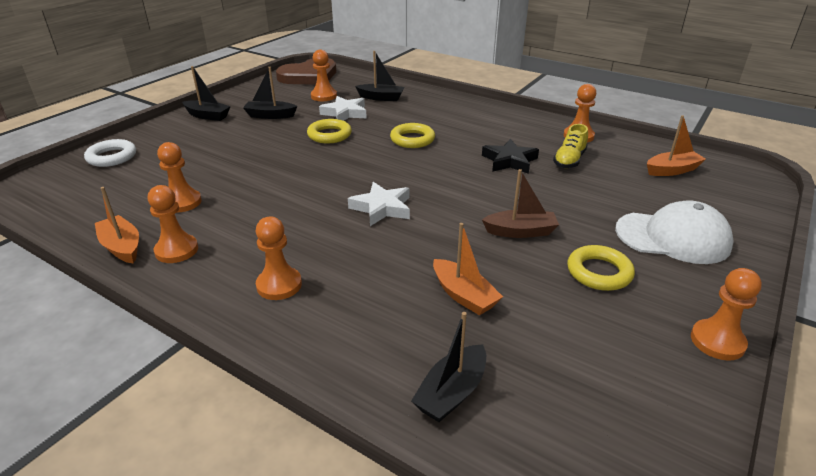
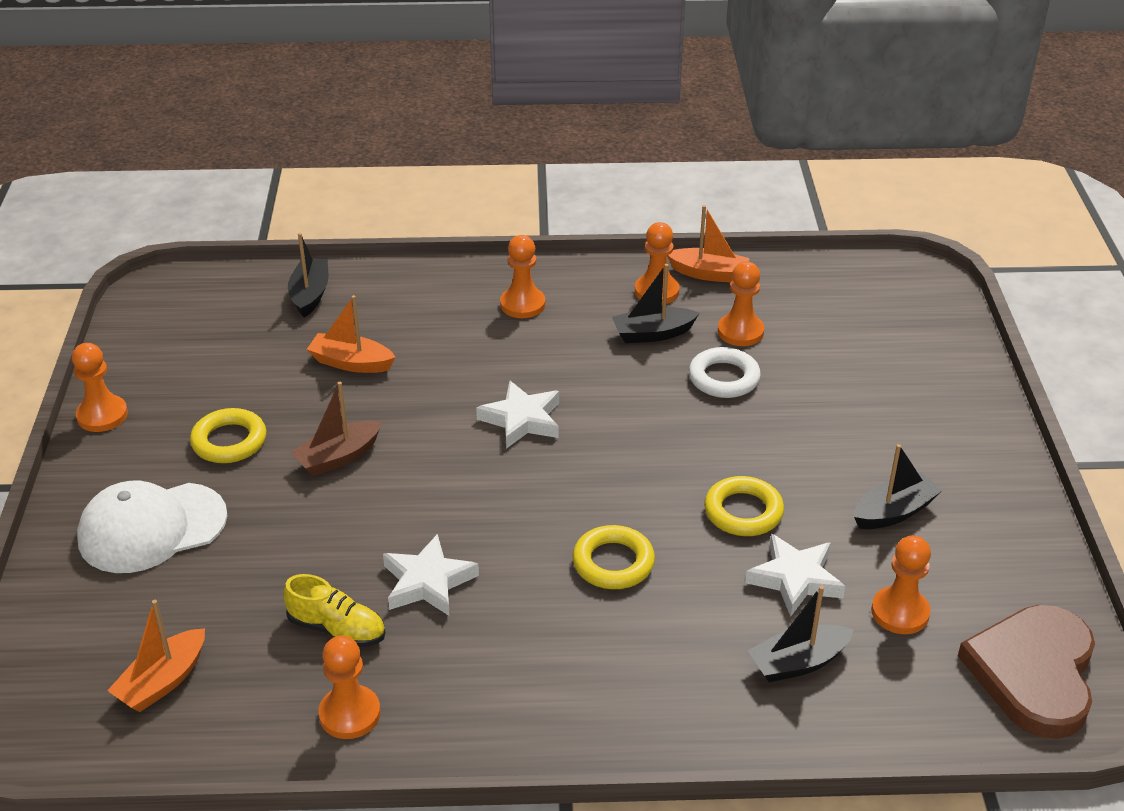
camera: 145 degrees right, 5 degrees up
white ring [84,139,136,167] -> white ring moved to [689,347,761,398]
black boat [182,66,231,121] -> black boat moved to [612,264,699,343]
black star [482,139,539,174] -> white star [383,534,479,616]
yellow shoe [553,124,588,168] -> yellow shoe turned 120 degrees clockwise [283,574,386,647]

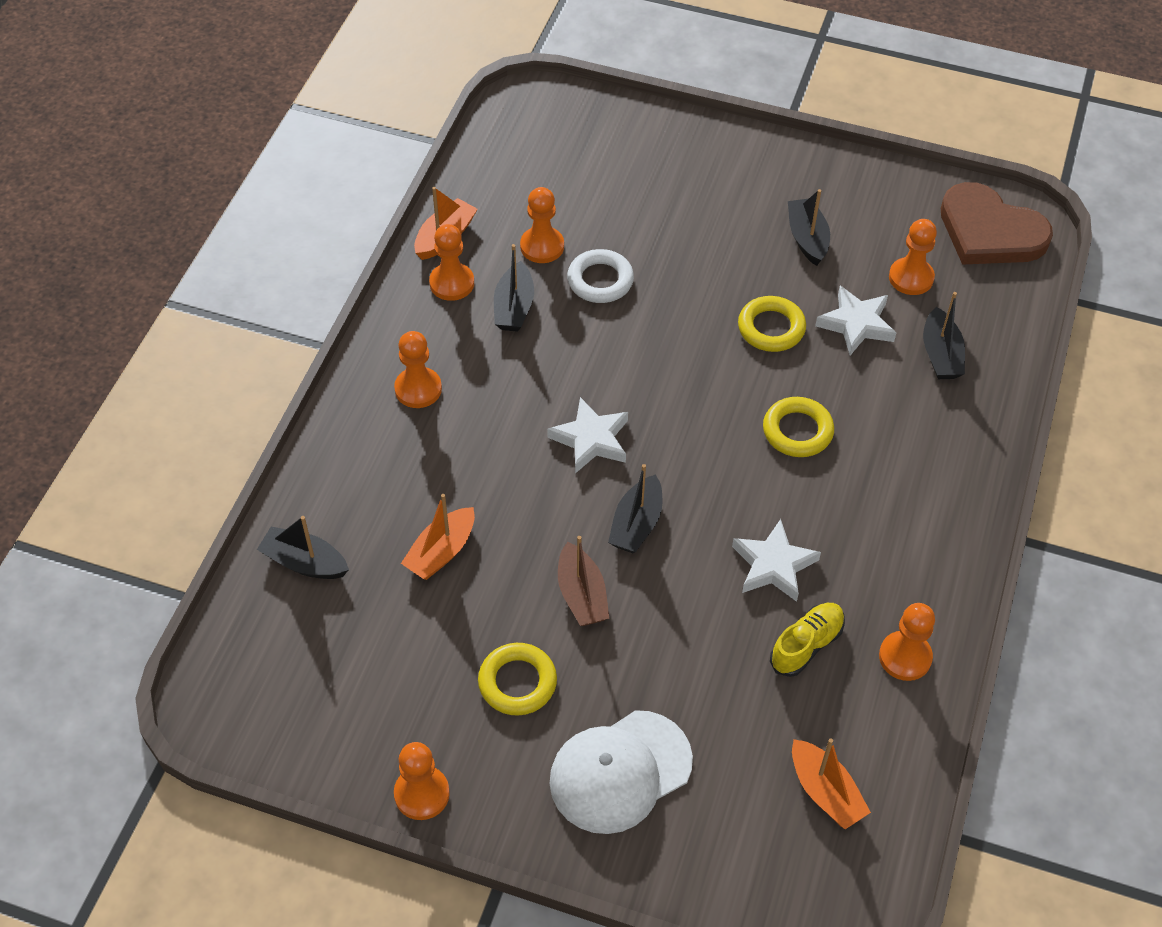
camera: 70 degrees left, 15 degrees up
white cap [77,481,228,573] -> white cap turned 60 degrees clockwise [549,710,693,834]
none -> black boat [608,464,662,553]

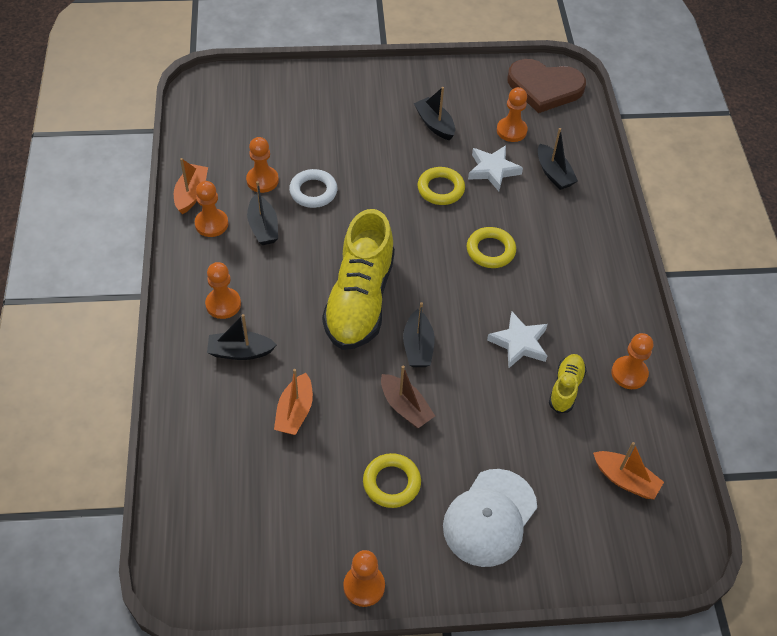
camera: 25 degrees left, 0 degrees up
black boat [257,516,349,579] -> black boat moved to [207,314,277,360]
white star [547,397,628,473] -> yellow shoe [322,209,395,350]

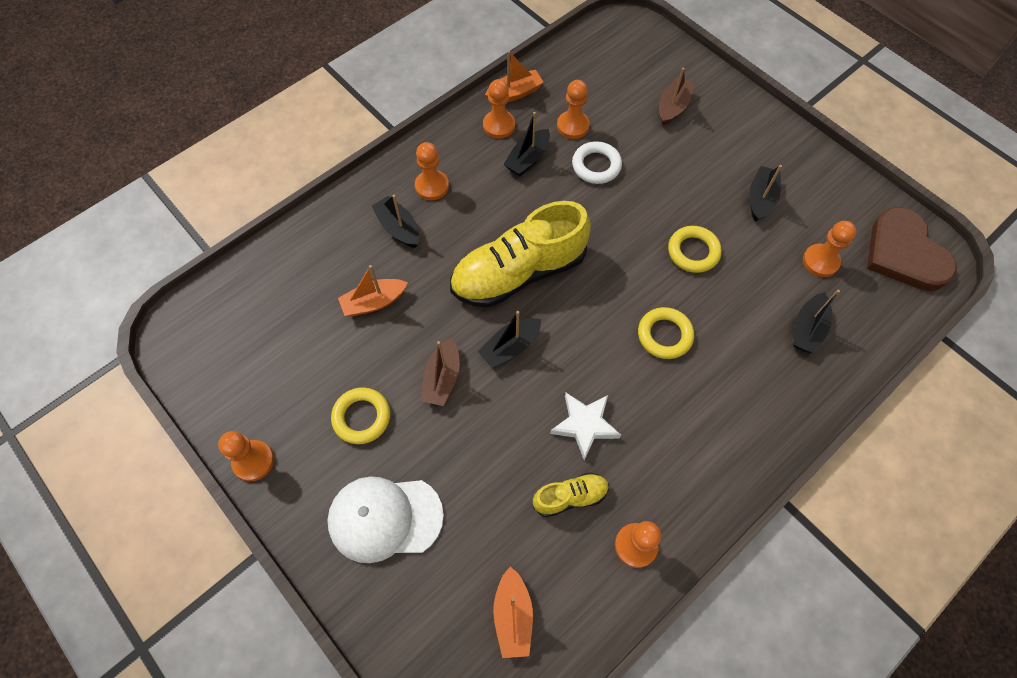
camera: 55 degrees right, 10 degrees up
white star [468,145,523,191] -> none
none -> brown boat [659,67,695,125]

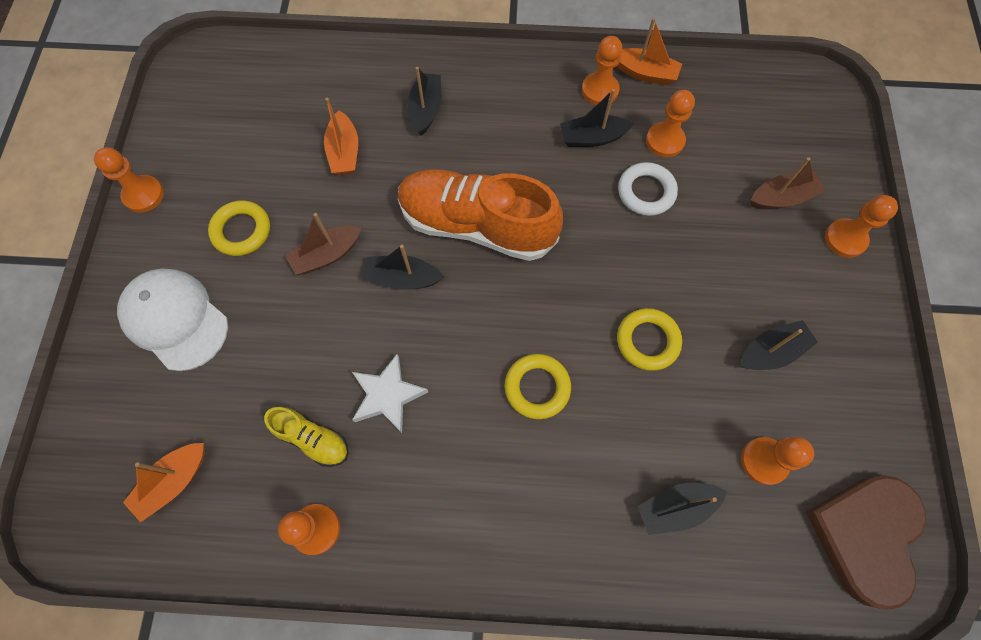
camera: 45 degrees right, 5 degrees up
orange boat [338,265,408,317] -> orange boat turned 120 degrees counterclockwise [324,98,358,175]
orange pawn [415,142,449,200] -> orange pawn moved to [825,195,898,258]
yellow shoe [450,201,591,307] -> orange shoe [398,170,563,261]

